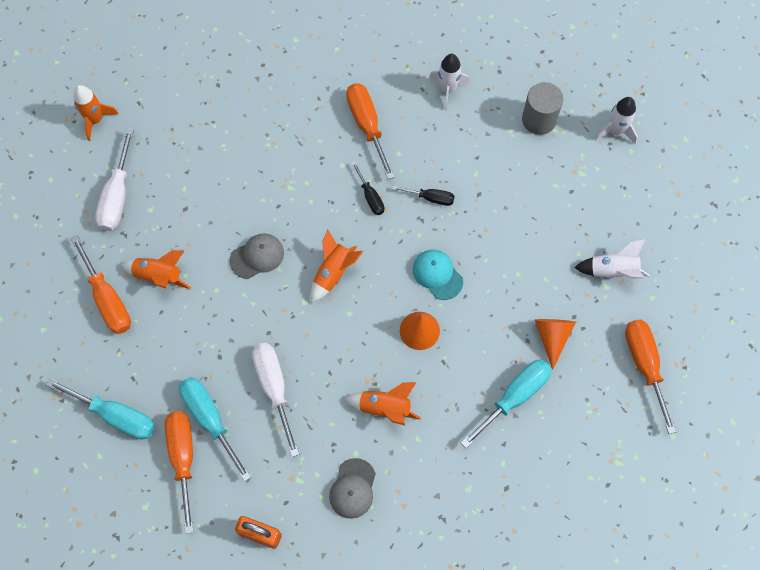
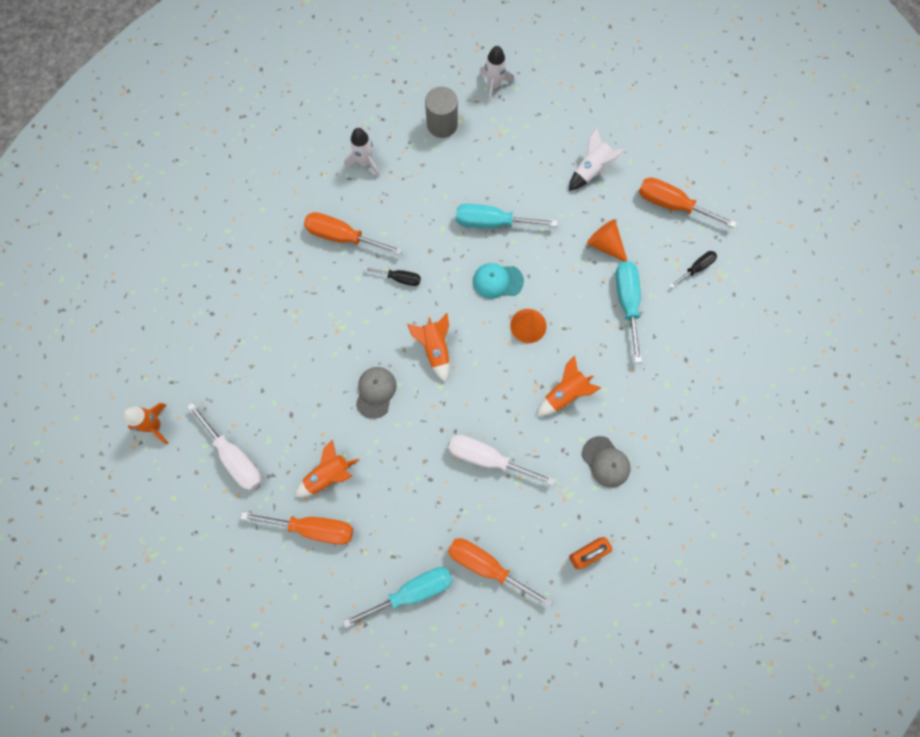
camera: 50 degrees left, 5 degrees up
turquoise screwdriver [179,377,251,482] -> turquoise screwdriver moved to [456,204,557,228]
black screwdriver [392,185,455,206] -> black screwdriver moved to [670,251,717,288]

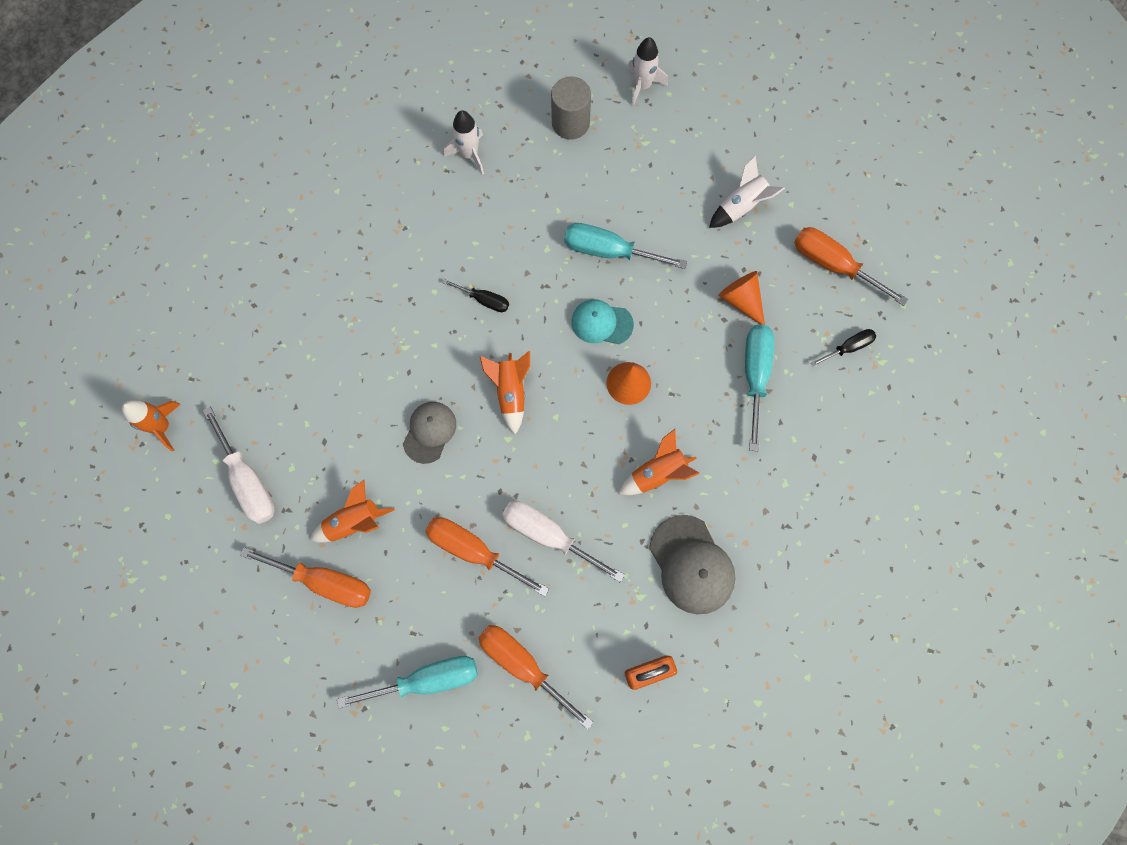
camera: 10 degrees right, 0 degrees up
orange screwdriver [304,212,403,255] -> orange screwdriver moved to [425,517,549,597]
grey cap [582,436,630,488] -> grey cap [649,515,736,614], size x1.51

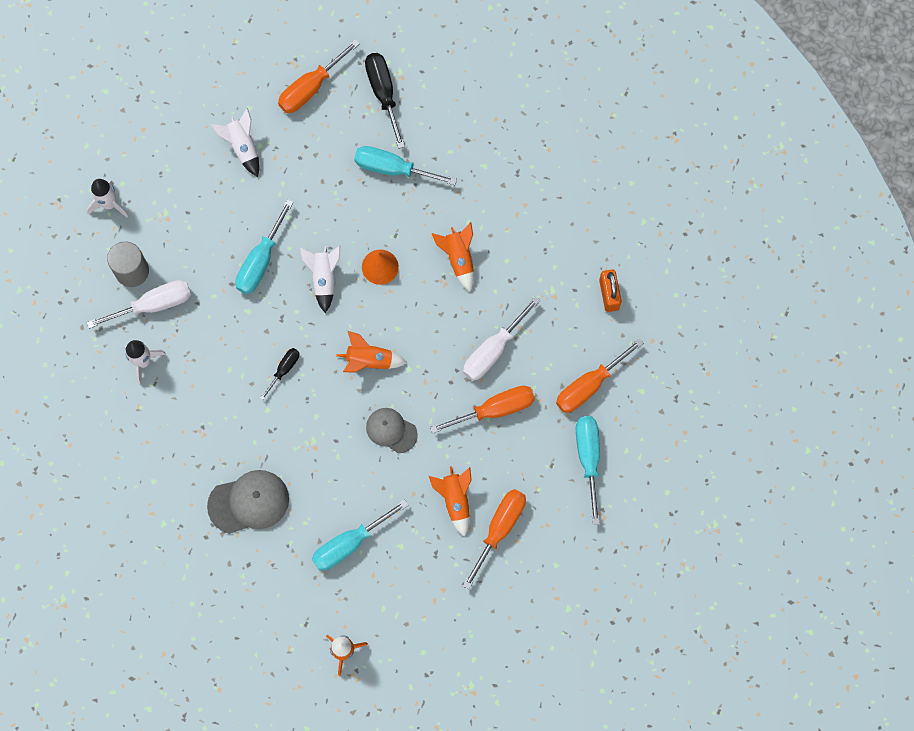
camera: 80 degrees left, 0 degrees up
white screwdriver [203,407,275,524] -> white screwdriver moved to [87,280,191,329]
orange screwdriver [425,517,549,597] -> orange screwdriver turned 150 degrees counterclockwise [430,386,535,434]
turquoise cap [571,299,634,344] -> white rocket [300,246,341,313]
grey cap [649,515,736,614] -> grey cap moved to [207,470,289,534]
orange cone [718,271,765,325] -> none
black screwdriver [811,329,876,367] -> black screwdriver [365,53,405,149], size x1.77
none -> turquoise screwdriver [312,499,409,571]

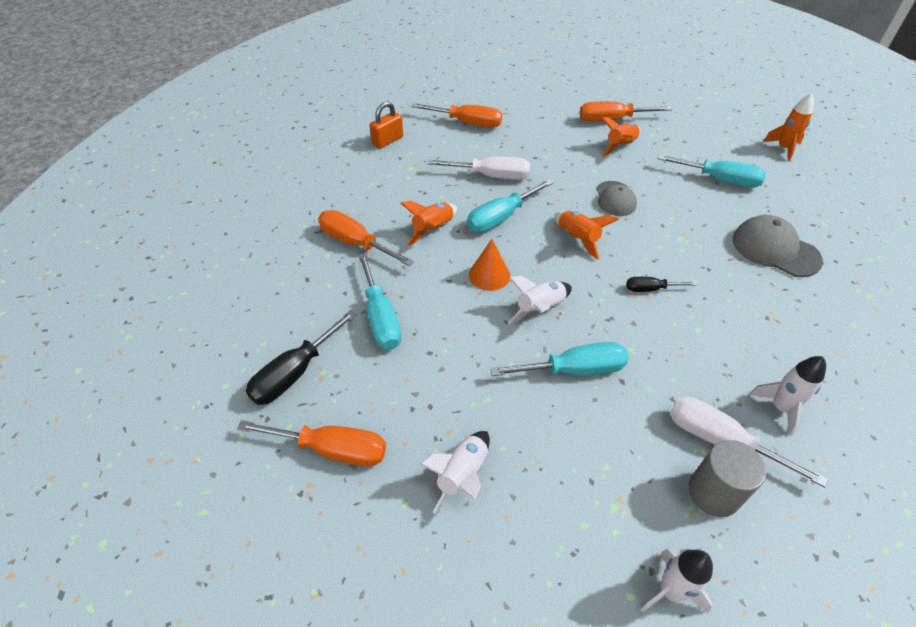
camera: 125 degrees left, 25 degrees down
orange screwdriver [430,386,535,434] -> orange screwdriver moved to [318,210,414,266]
turquoise screwdriver [576,416,600,525] -> turquoise screwdriver moved to [467,179,554,233]

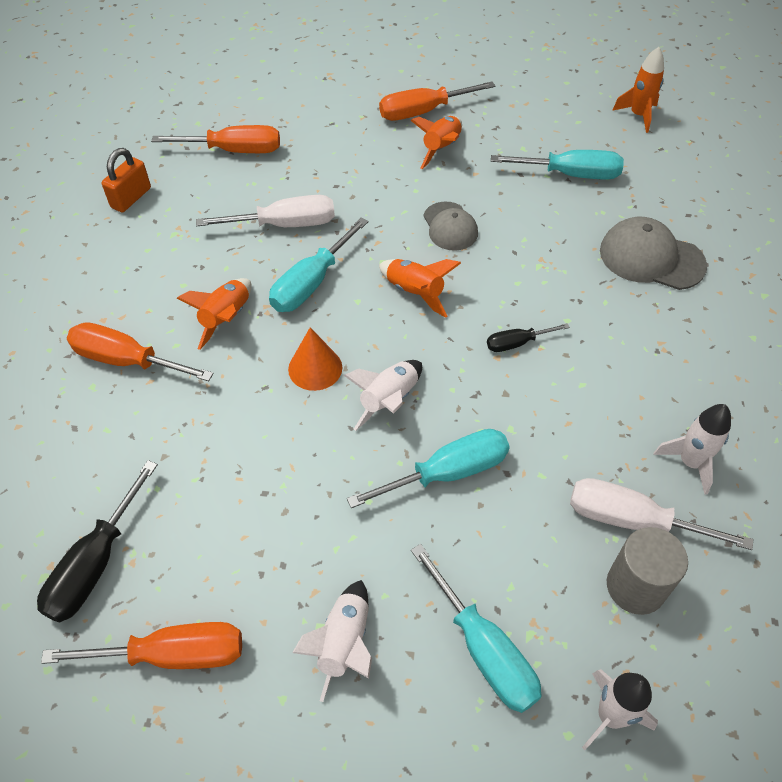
camera: 15 degrees left, 5 degrees up
turquoise screwdriver [358,253,402,350] -> turquoise screwdriver moved to [411,544,542,713]

